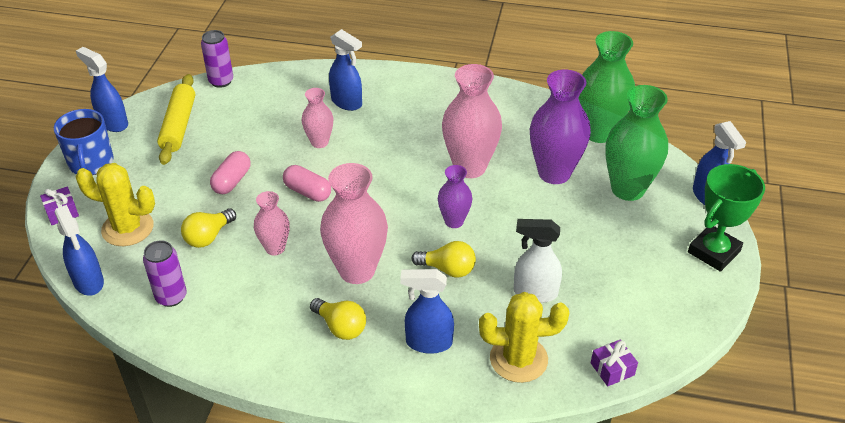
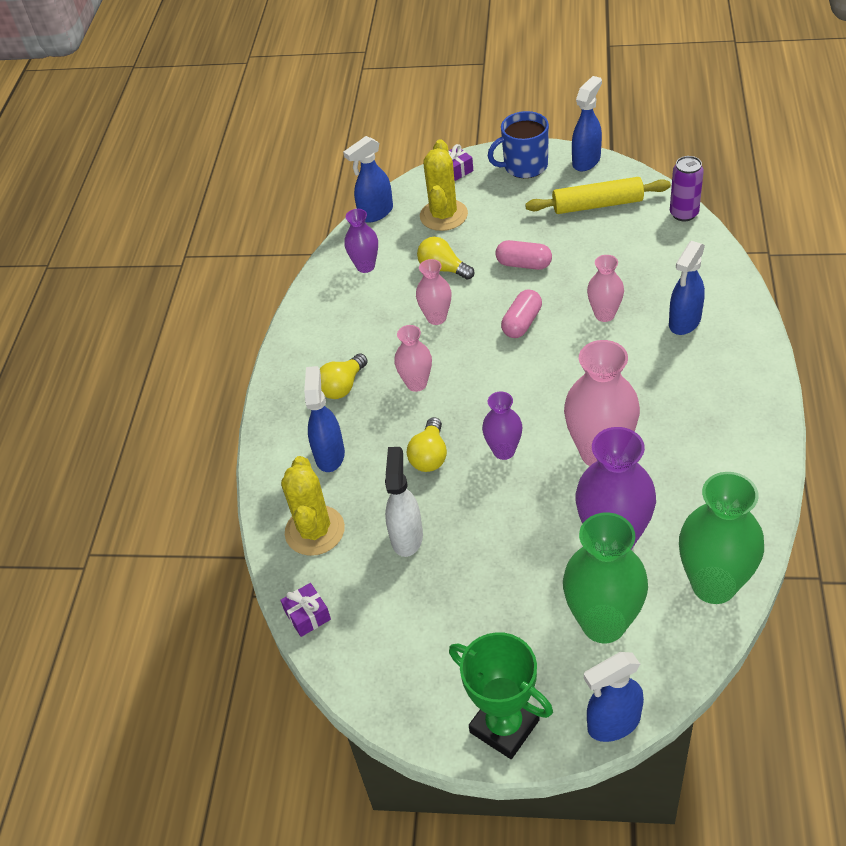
camera: 90 degrees right, 5 degrees up
purple can [143,240,187,307] -> purple vase [344,209,378,273]
pink vase [320,163,388,284] -> pink vase [394,325,432,392], size x0.55

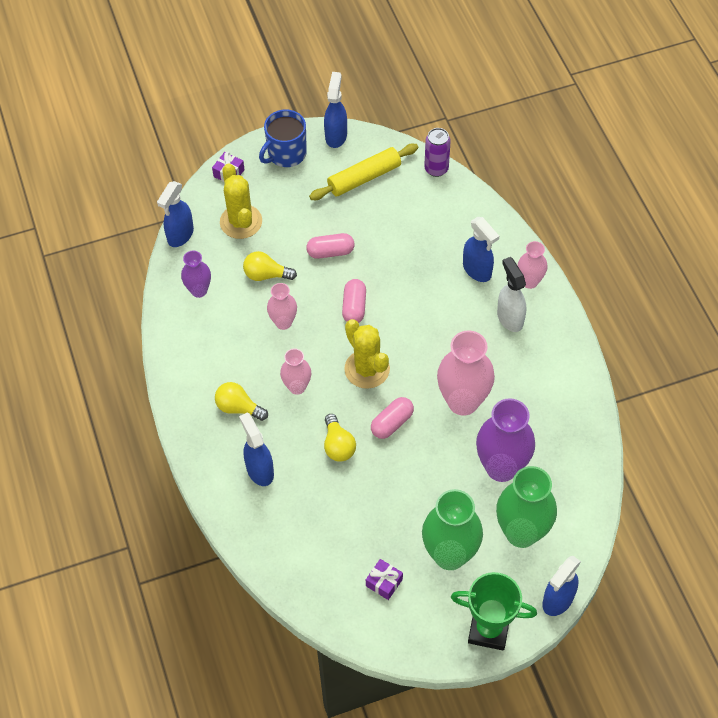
camera: 30 degrees left, 10 degrees up
purple gift [280,583,331,637] -> purple gift moved to [366,559,403,600]
yellow cactus [281,456,345,556] -> yellow cactus moved to [344,319,390,389]
yellow light bulb [320,353,368,399] -> yellow light bulb turned 105 degrees clockwise [215,382,268,421]
white spray bottle [385,447,423,557] -> white spray bottle moved to [497,257,526,332]
purple vase [482,392,522,460] -> pink capsule [371,397,414,439]
pink vase [587,255,624,322] -> pink vase moved to [518,241,548,289]
blue spray bottle [669,241,705,335] -> blue spray bottle turned 45 degrees counterclockwise [463,217,499,282]
green vase [679,472,764,604] -> green vase moved to [422,489,483,570]

